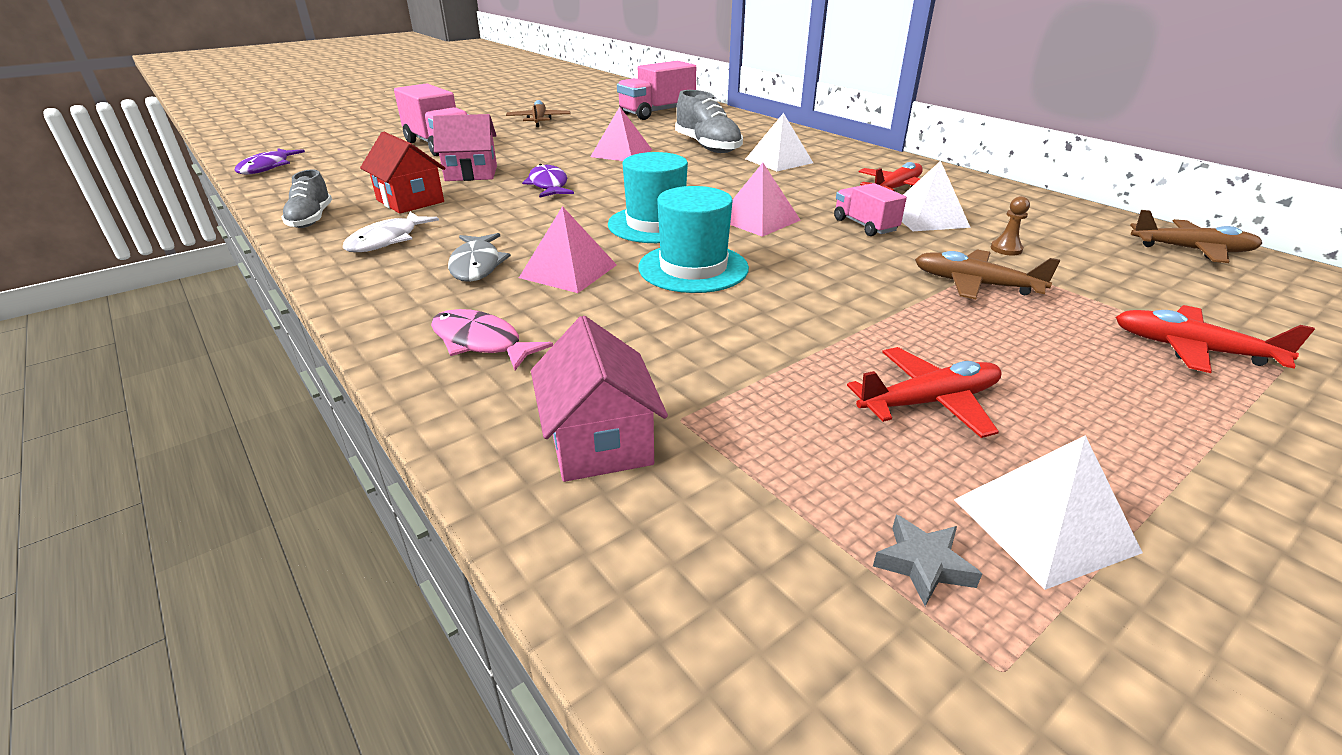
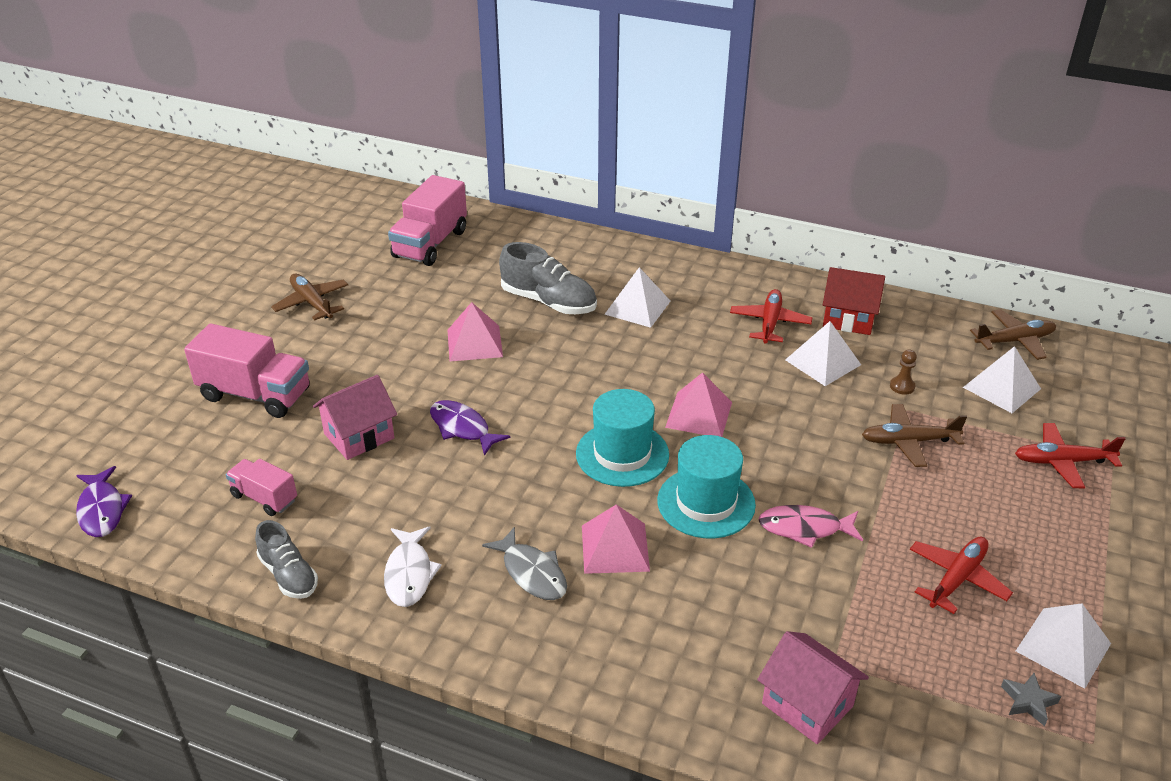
camera: 30 degrees left, 5 degrees up
red house [360,132,446,214] -> red house moved to [823,267,885,335]
pink fish [431,309,553,370] -> pink fish moved to [758,505,863,548]
pink truck [834,183,907,236] -> pink truck moved to [226,459,297,516]
none -> white pyramid [963,346,1041,413]

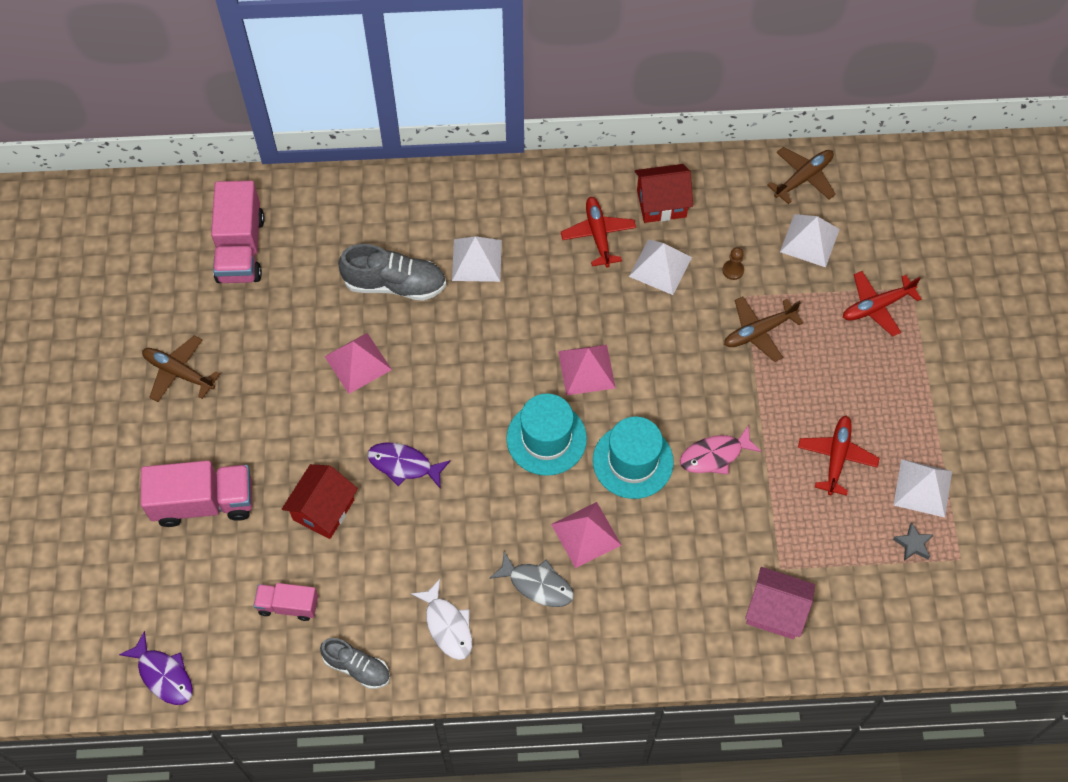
camera: 25 degrees left, 25 degrees up
pink house [313,375,397,460] -> red house [282,464,358,539]

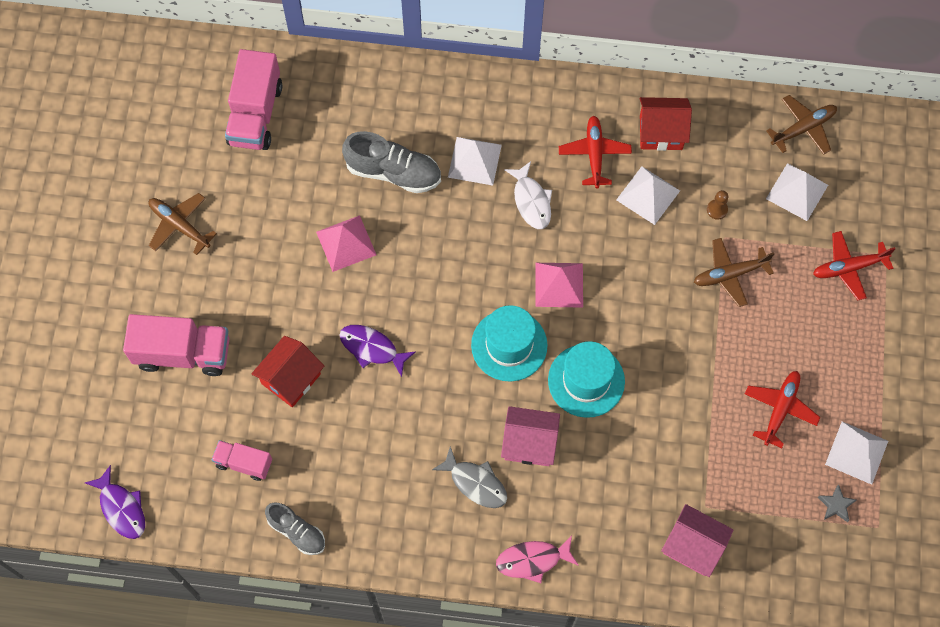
camera: 10 degrees right, 5 degrees up
white fish [411,579,472,660] -> white fish moved to [504,161,552,229]
pink pyramid [551,502,622,568] -> pink house [501,406,560,466]
pink fish [680,425,762,475] -> pink fish moved to [496,535,579,583]

